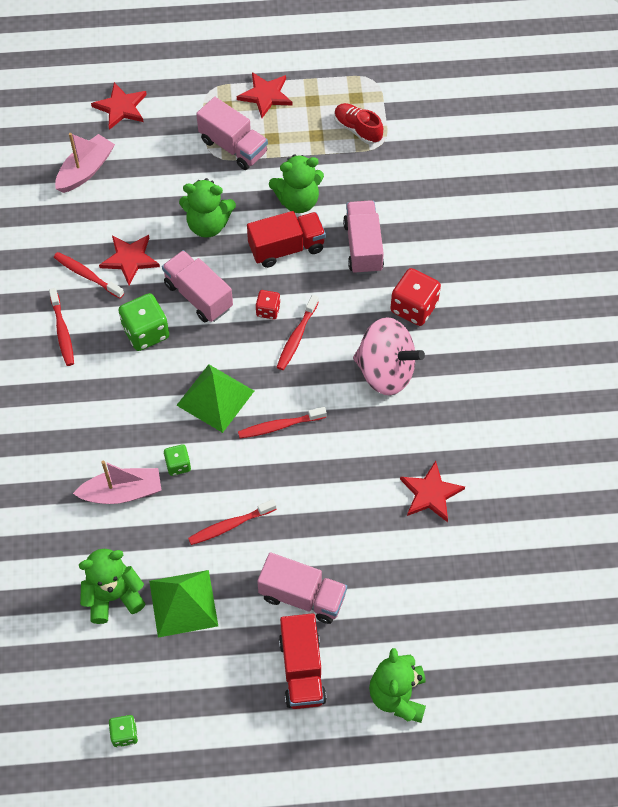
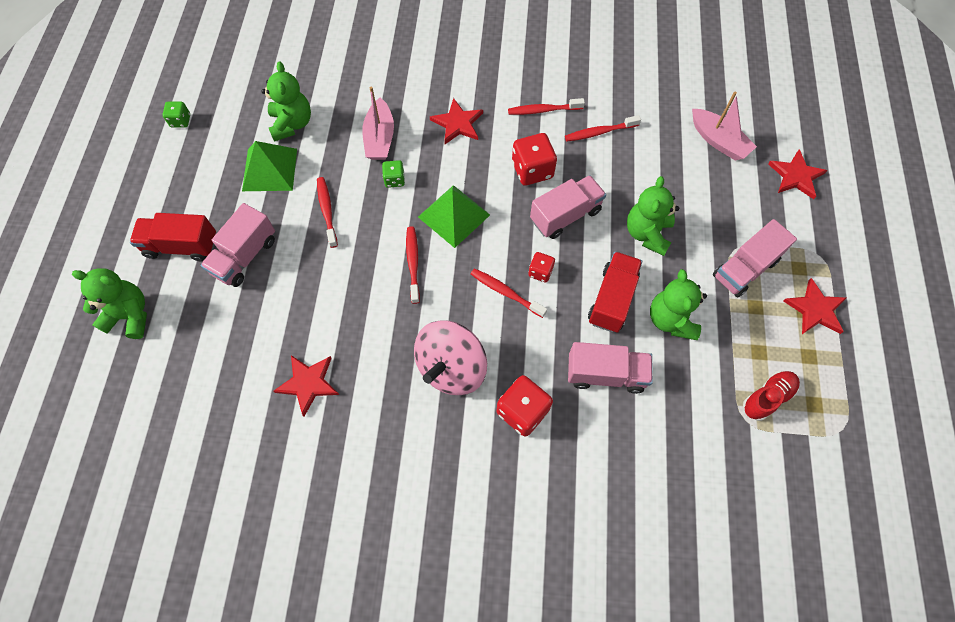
camera: 100 degrees right, 5 degrees up
red toothbrush [54,252,124,299] -> red toothbrush turned 150 degrees counterclockwise [565,115,641,142]
red star [99,235,160,285] -> red star moved to [430,98,483,144]
green dice [119,293,169,351] -> red dice [512,133,557,186]
red truck [247,211,326,268] -> red truck turned 150 degrees counterclockwise [588,251,642,333]

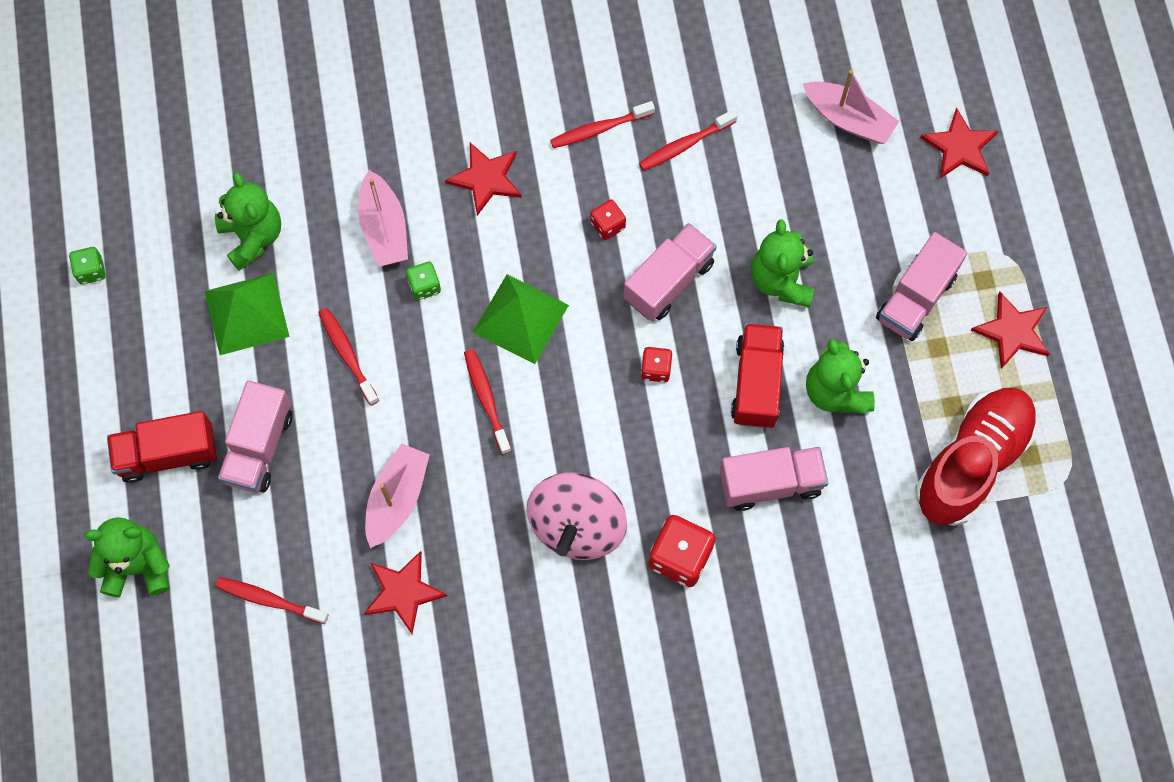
camera: 15 degrees left, 5 degrees up
red toothbrush [471,268,547,318] -> red toothbrush moved to [215,577,329,624]
red dice [512,133,557,186] -> red dice [591,199,626,240], size x0.56
red shoe [743,371,800,421] -> red shoe [915,388,1038,526], size x1.94
none -> pink boat [365,443,430,548]

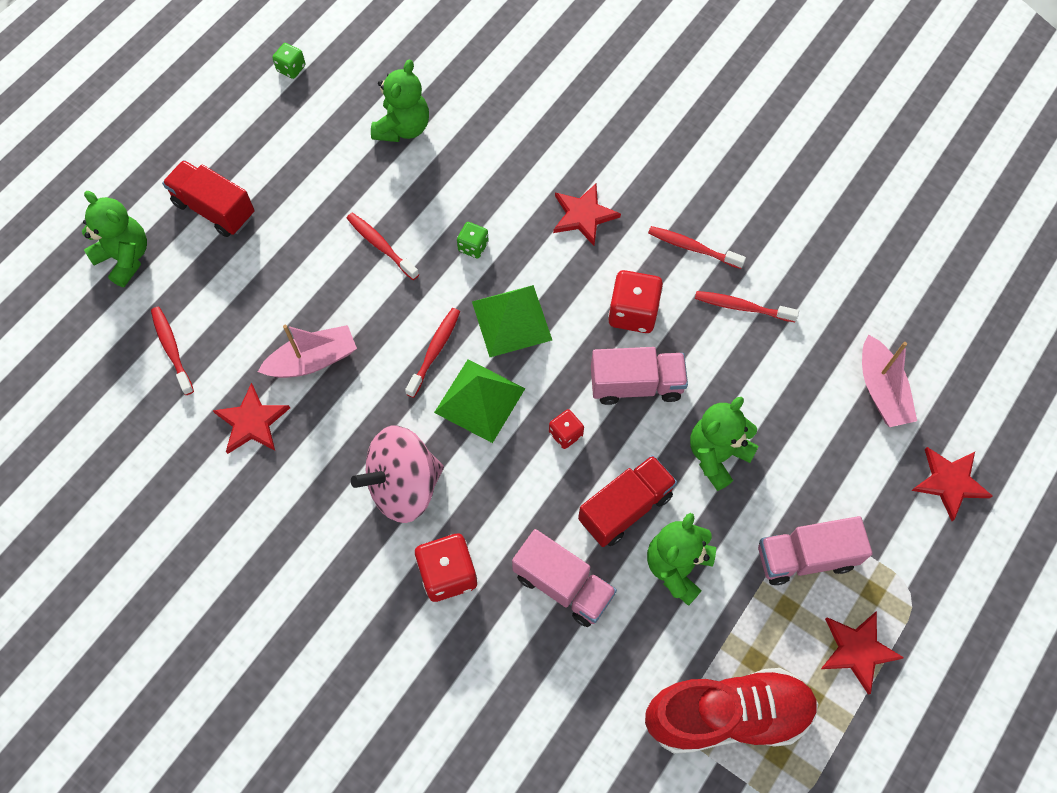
camera: 45 degrees right, 5 degrees down
green pyramid [205,273,290,355] -> green pyramid moved to [434,359,526,443]
pink truck [218,380,293,493] -> none
red toothbrush [318,308,379,406] -> red toothbrush turned 60 degrees counterclockwise [347,213,419,280]
pink boat [358,170,408,267] -> none
red dice [591,199,626,240] -> red dice [608,270,663,333], size x1.79

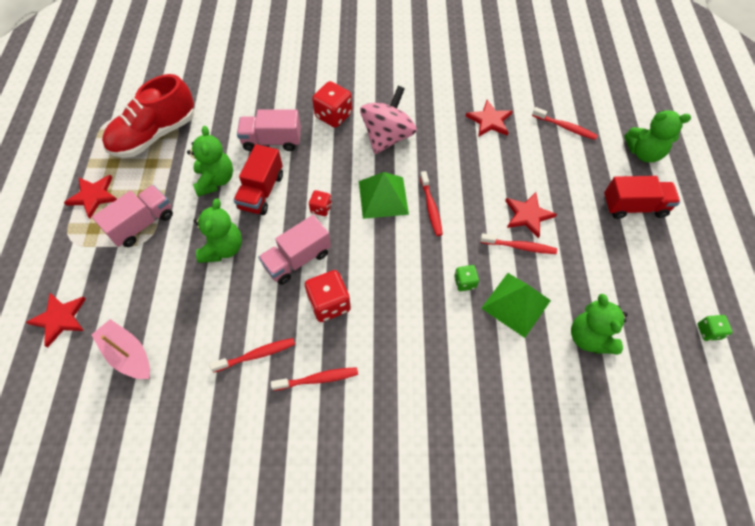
camera: 145 degrees right, 5 degrees down
pink boat [258,325,357,378] -> none
green pyramid [472,285,552,357] -> green pyramid moved to [481,273,551,338]
red star [553,184,621,246] -> red star moved to [505,192,557,238]

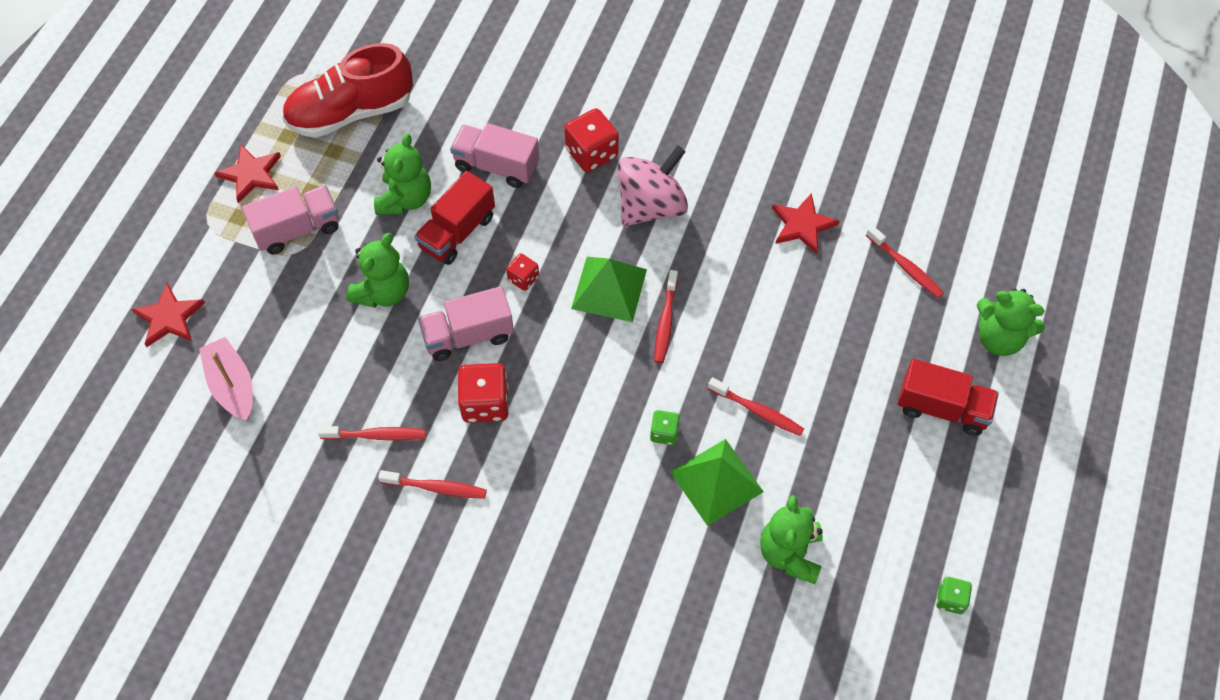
camera: 20 degrees right, 0 degrees up
red star [505,192,557,238] -> none

